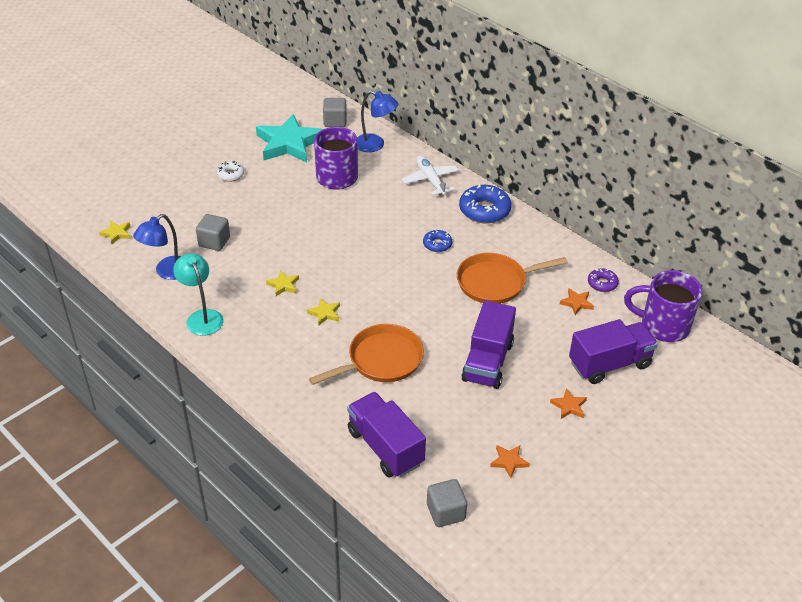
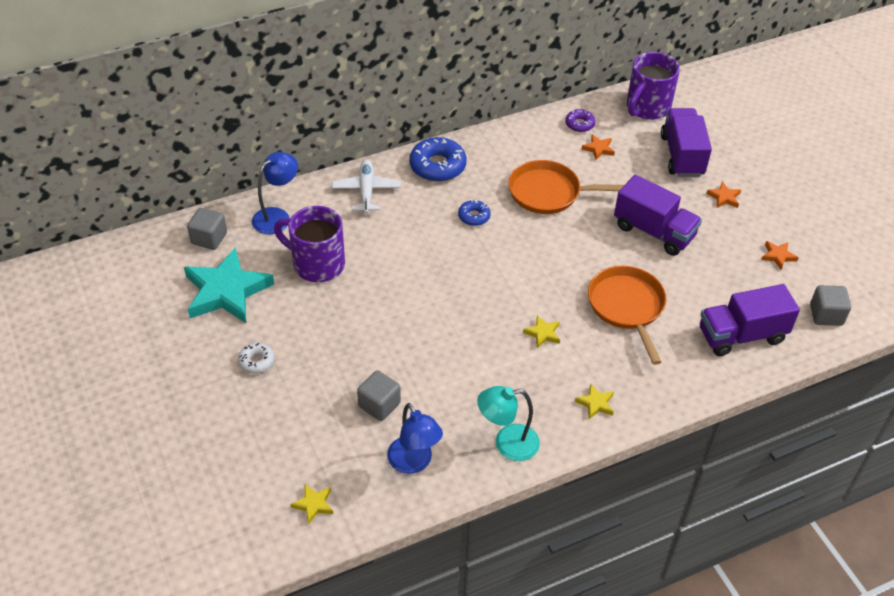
camera: 70 degrees left, 5 degrees up
yellow star [266,270,299,296] -> yellow star moved to [575,384,614,419]
white plane [402,156,459,195] -> white plane turned 90 degrees clockwise [332,159,401,214]
orange pan [457,253,568,304] -> orange pan turned 90 degrees clockwise [508,160,624,214]

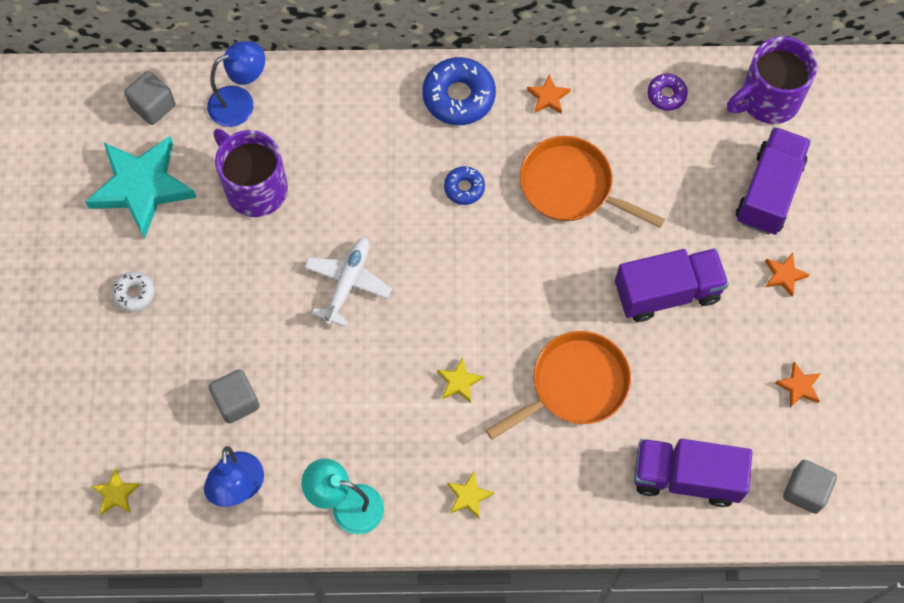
camera: 25 degrees right, 20 degrees up
white plane [332,159,401,214] -> white plane moved to [304,237,392,327]
orange star [582,134,615,160] -> orange star moved to [527,74,571,114]
orange pan [588,266,666,365] -> orange pan turned 45 degrees clockwise [486,331,631,439]
purple truck [614,175,702,256] -> purple truck turned 75 degrees counterclockwise [615,248,729,322]

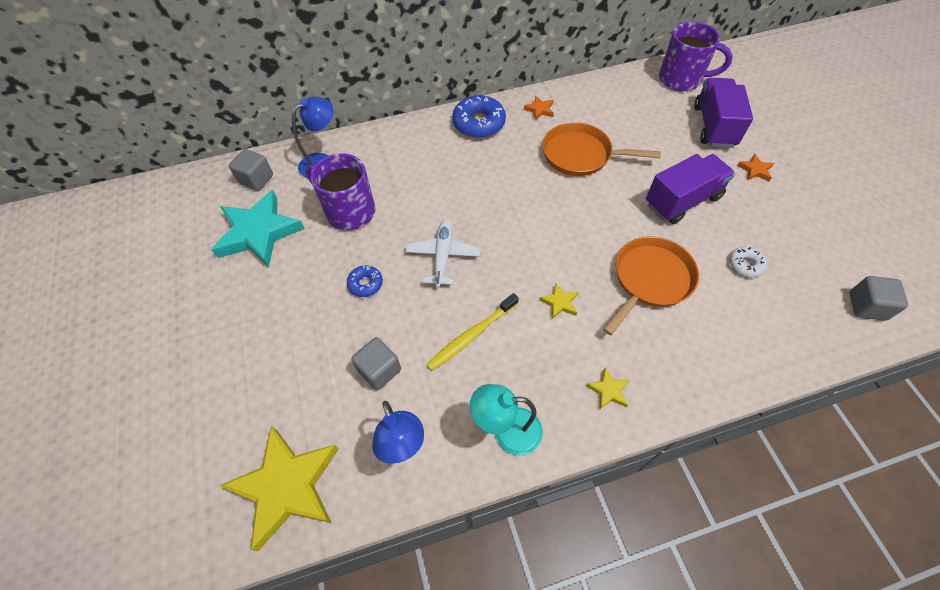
camera: 15 degrees left, 10 degrees down
yellow star [91,468,140,515] -> yellow star [220,426,339,551], size x2.42
white donut [112,272,155,312] -> white donut moved to [729,246,768,277]
blue donut [444,166,485,205] -> blue donut moved to [347,265,383,297]
purple truck [634,439,752,507] -> none
purple donut [647,74,688,111] -> none
purple mug [727,36,817,124] -> purple mug turned 120 degrees counterclockwise [659,21,733,91]
orange star [775,362,821,407] -> none
none -> yellow toothbrush [426,293,519,371]

